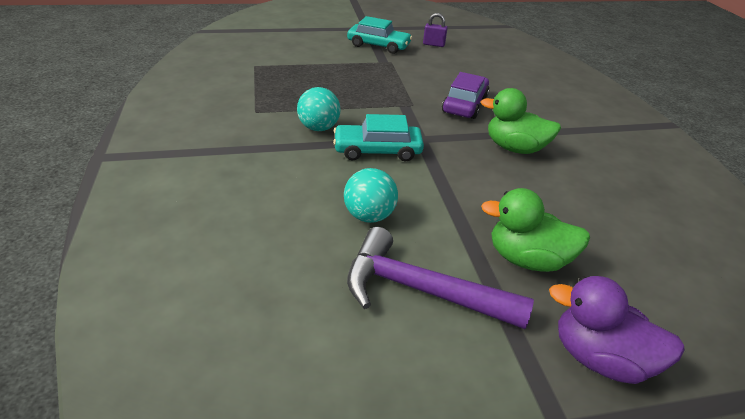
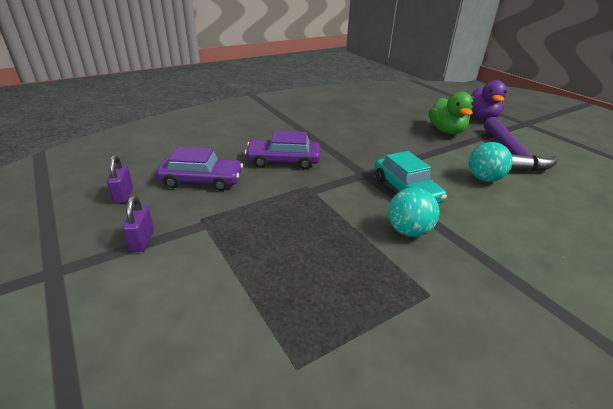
camera: 110 degrees left, 5 degrees down
turquoise car [347,16,412,54] -> purple padlock [123,196,154,252]
green duck [481,88,561,154] -> none
none -> purple car [156,146,243,191]

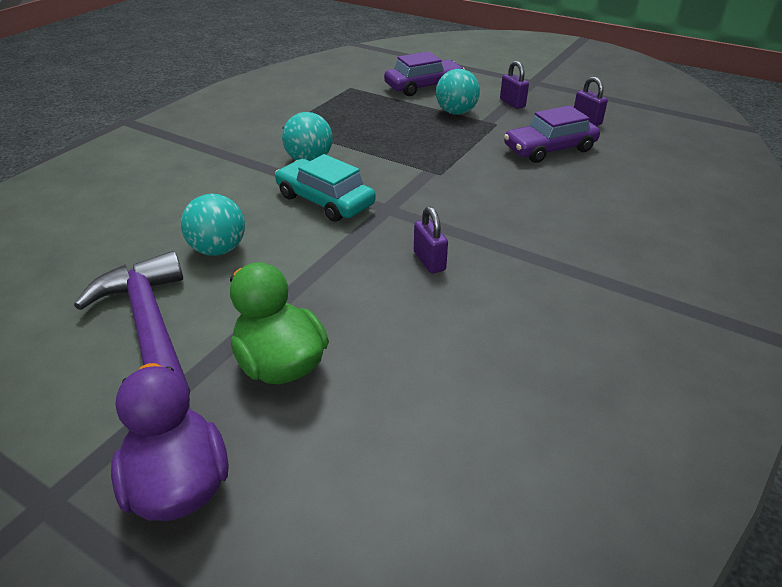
camera: 155 degrees right, 5 degrees up
purple car [245,131,320,169] -> purple car moved to [384,51,465,96]
none -> purple padlock [414,207,448,274]
none -> turquoise ball [436,69,480,115]

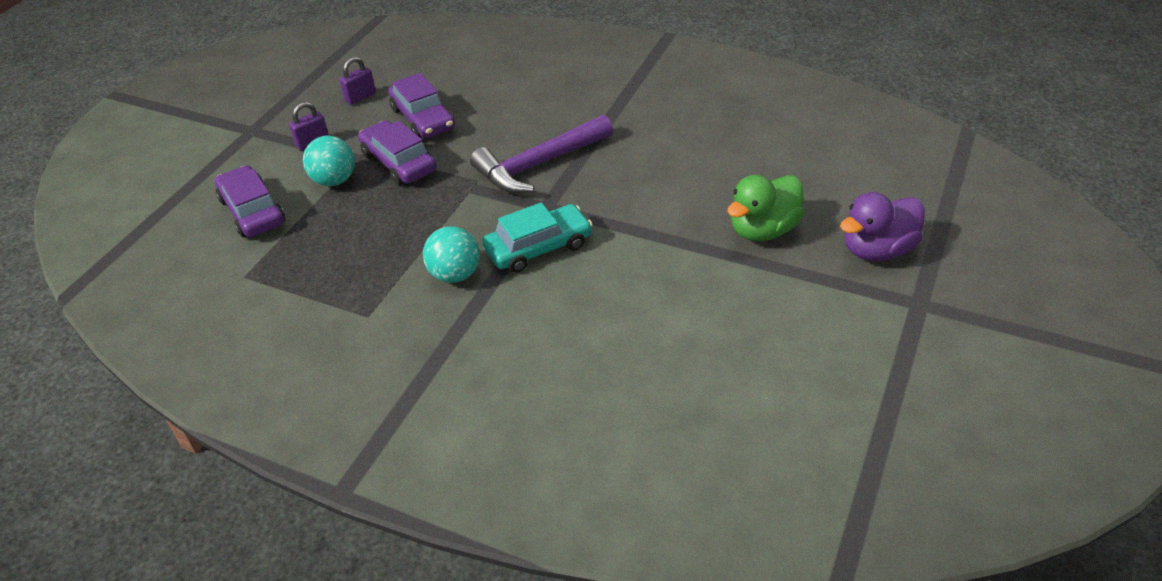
camera: 95 degrees left, 5 degrees up
purple hammer [74,251,190,396] -> purple hammer moved to [470,115,613,193]
turquoise ball [181,194,245,256] -> none
turquoise car [275,154,376,222] -> turquoise car turned 150 degrees counterclockwise [482,203,593,273]
purple padlock [414,207,448,274] -> none
none -> purple car [358,120,437,185]

